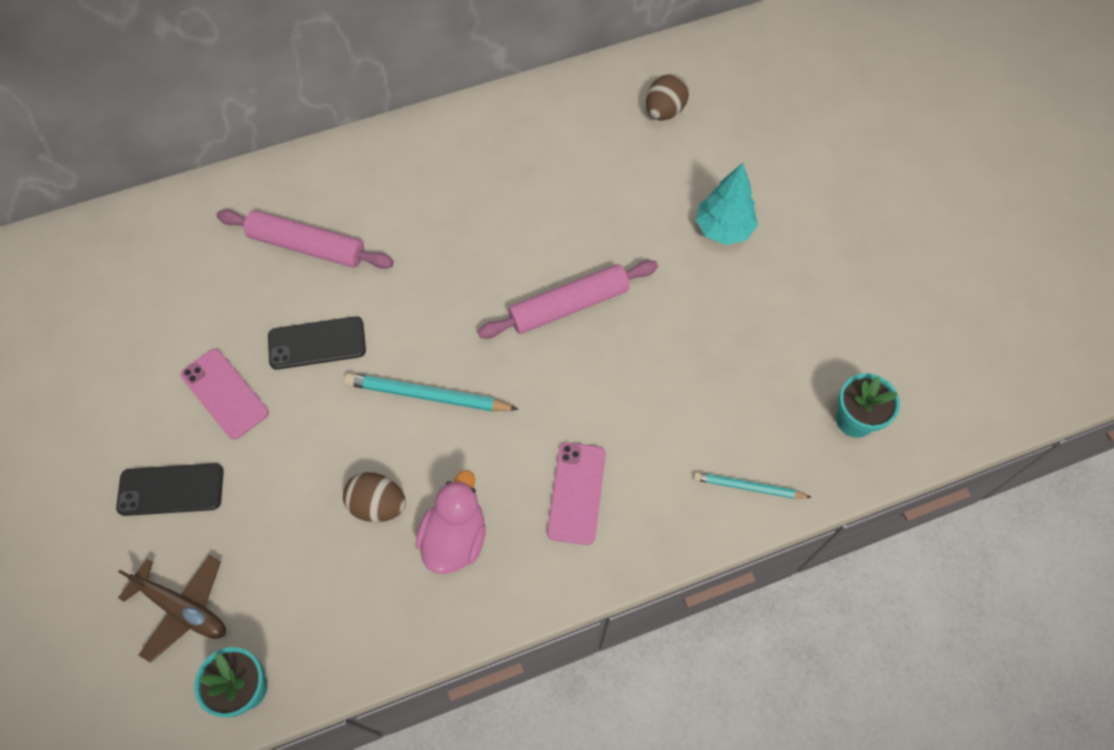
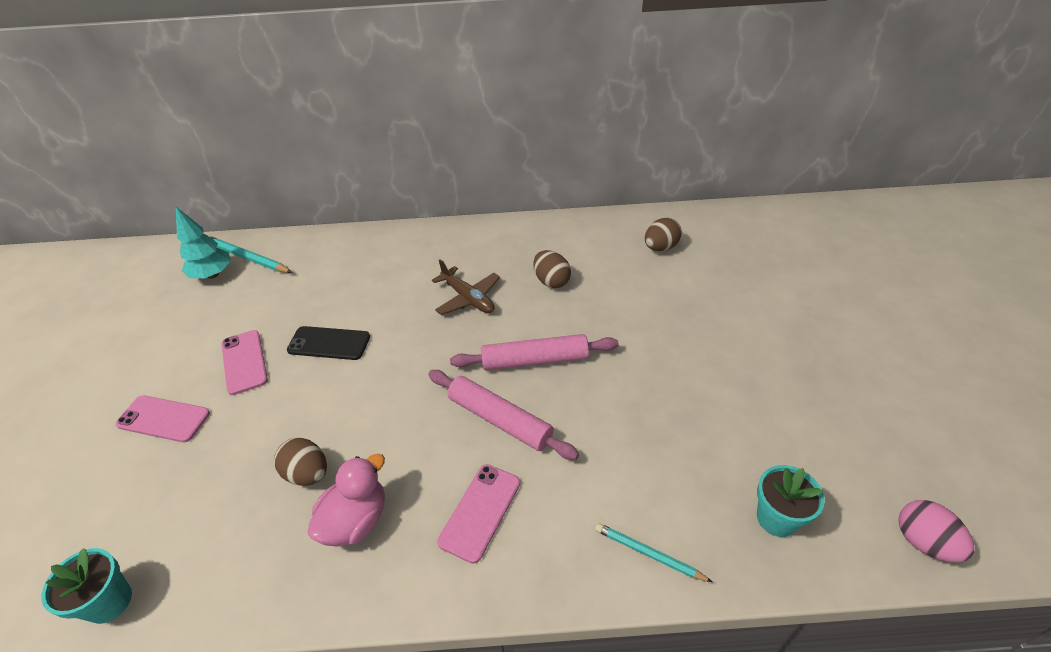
camera: 20 degrees right, 20 degrees down
black phone [116,463,224,516] -> pink phone [115,395,210,442]
brown plane [118,555,226,663] -> brown plane moved to [432,259,500,315]
pink rolling pin [216,209,394,269] -> pink rolling pin moved to [428,370,579,460]
turquoise pencil [344,373,519,411] -> turquoise pencil moved to [207,235,293,273]
turquoise tree [696,163,758,245] -> turquoise tree moved to [176,207,231,279]
none -> brown egg [533,250,571,288]
none -> pink egg [898,500,974,562]

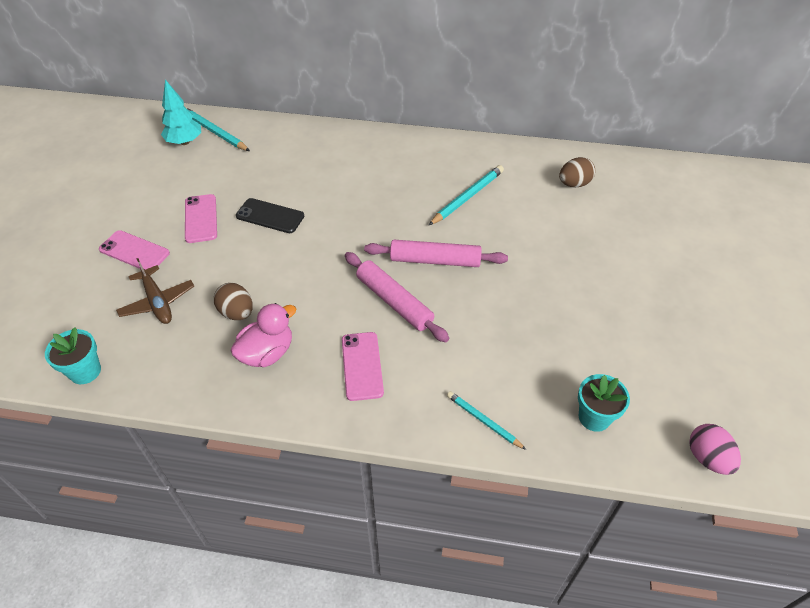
camera: 10 degrees right, 5 degrees up
brown plane [432,259,500,315] -> brown plane moved to [116,258,194,324]
pink phone [437,464,520,564] -> pink phone turned 45 degrees counterclockwise [342,332,384,401]
brown egg [533,250,571,288] -> turquoise pencil [429,165,504,225]

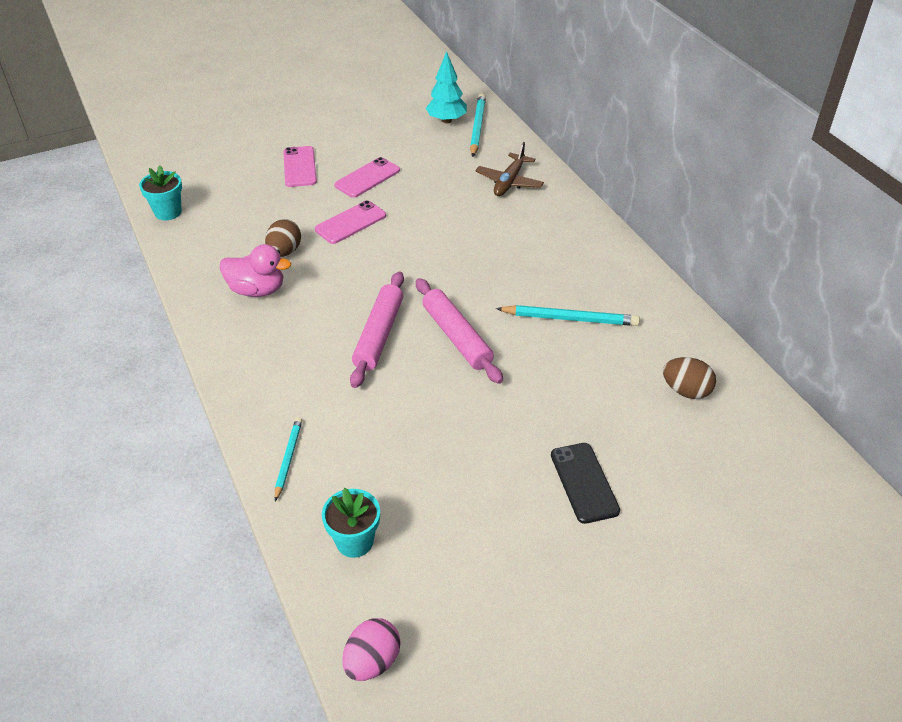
camera: 55 degrees right, 5 degrees down
brown plane [116,258,194,324] -> brown plane moved to [475,142,544,196]
black phone [236,198,304,233] -> black phone moved to [551,443,620,524]
pink phone [342,332,384,401] -> pink phone moved to [315,200,386,244]

